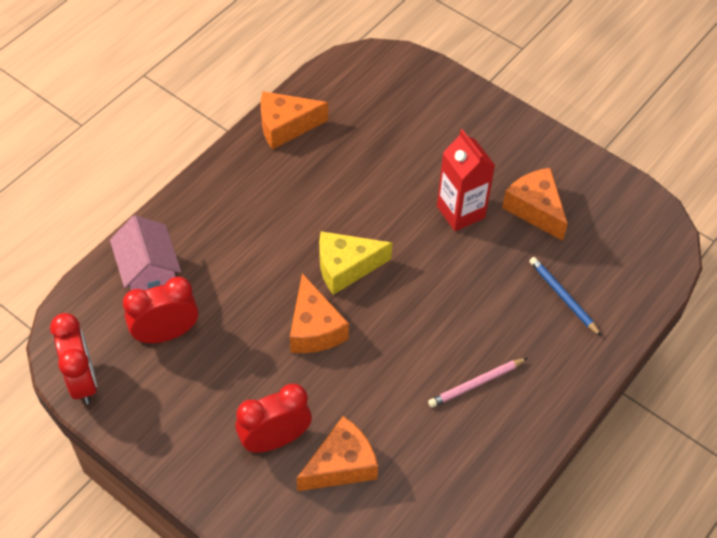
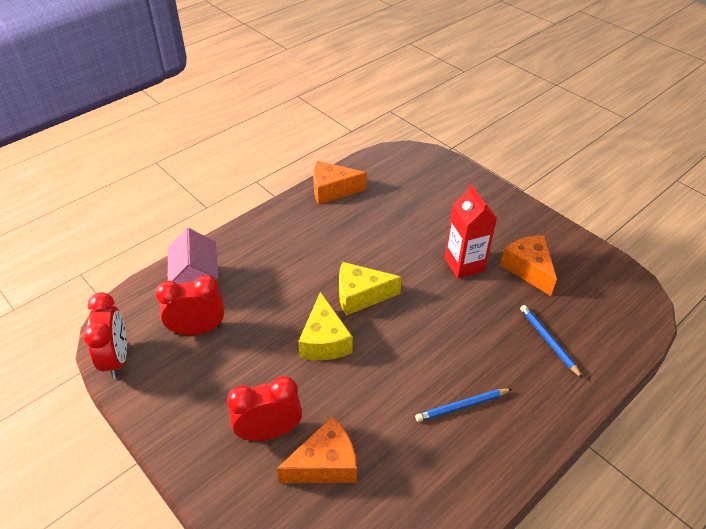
camera: 10 degrees right, 10 degrees down
orange cheese [290,273,349,353] -> yellow cheese [298,292,353,360]
pink pencil [428,358,527,408] -> blue pencil [415,389,512,422]

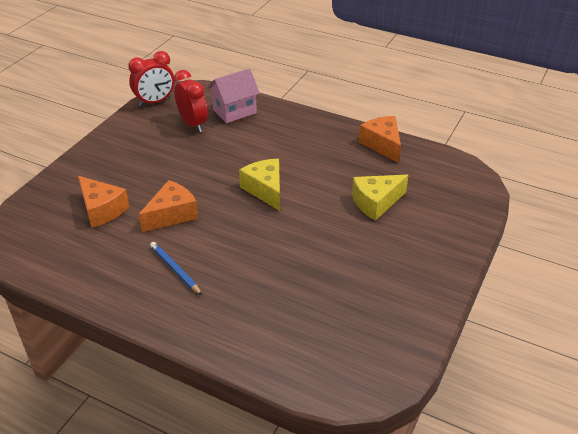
camera: 70 degrees right, 5 degrees down
red clock [227,376,302,441] -> none
yellow cheese [298,292,353,360] -> yellow cheese moved to [352,175,409,221]
red carton [445,184,497,278] -> none
orange cheese [500,235,557,296] -> orange cheese moved to [139,180,198,232]
blue pencil [520,305,583,379] -> none

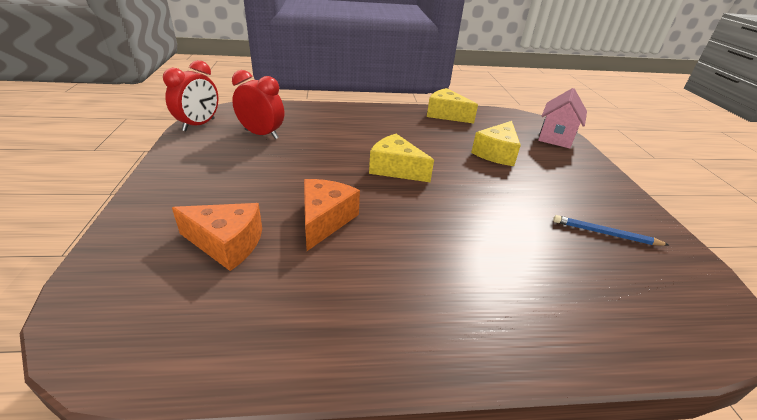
camera: 35 degrees left, 5 degrees down
blue pencil [150,242,202,295] -> blue pencil moved to [553,215,669,246]
pink house [207,68,260,123] -> pink house moved to [538,88,587,148]
orange cheese [359,116,401,163] -> yellow cheese [427,88,478,123]

